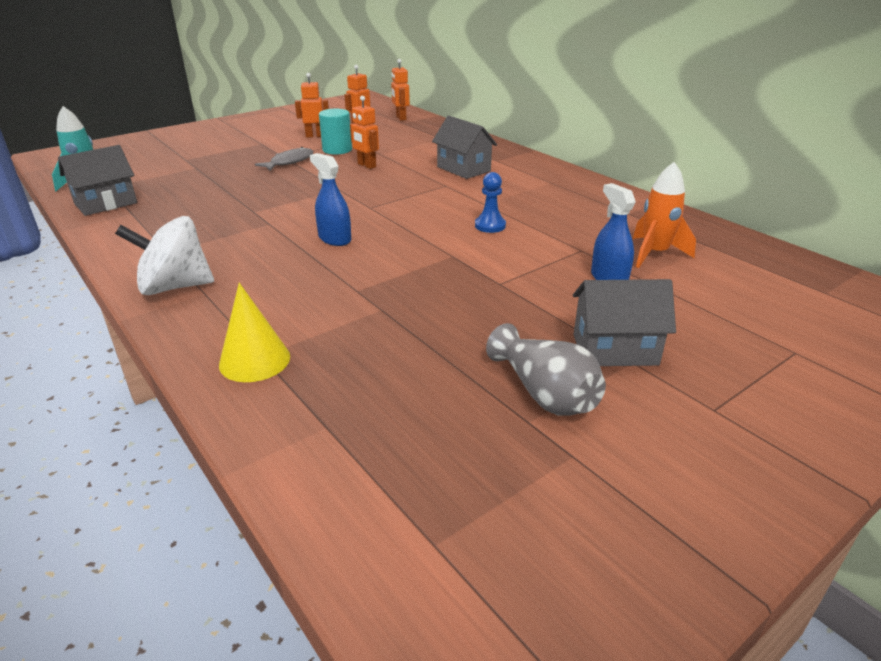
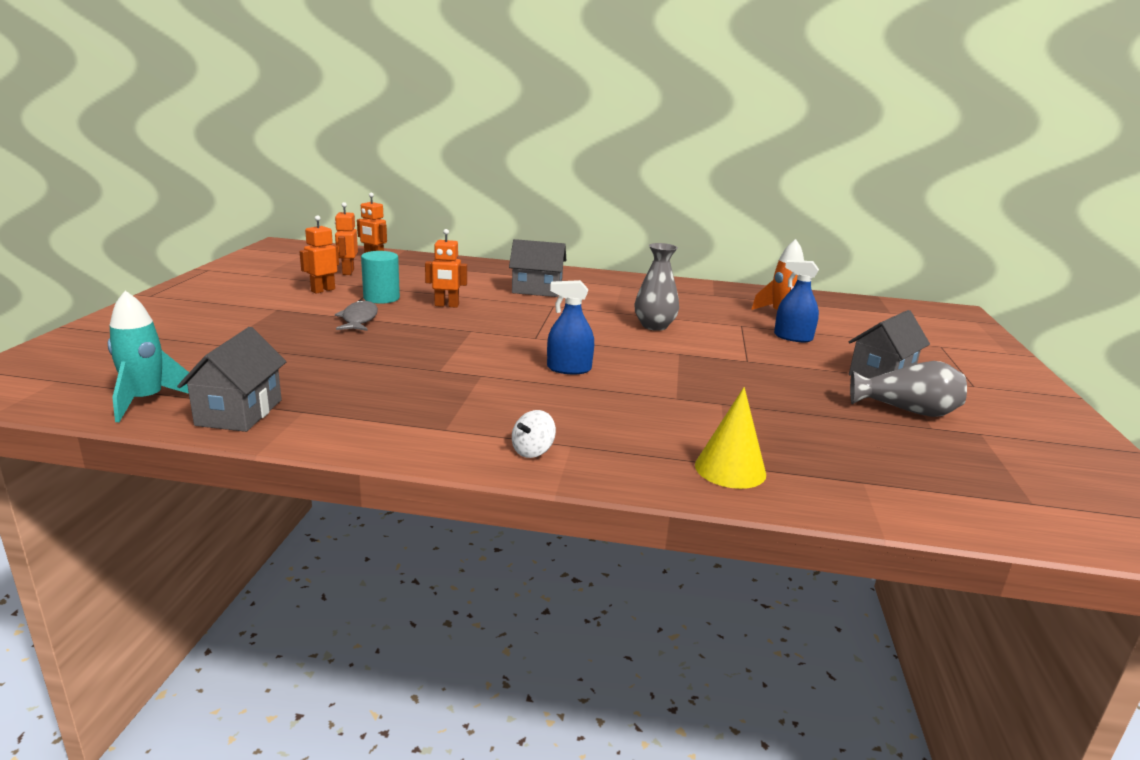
camera: 45 degrees left, 10 degrees down
white spinning top [115,216,214,295] -> white spinning top [512,410,556,458], size x0.48
blue pawn [475,172,506,233] -> grey vase [634,243,679,331]

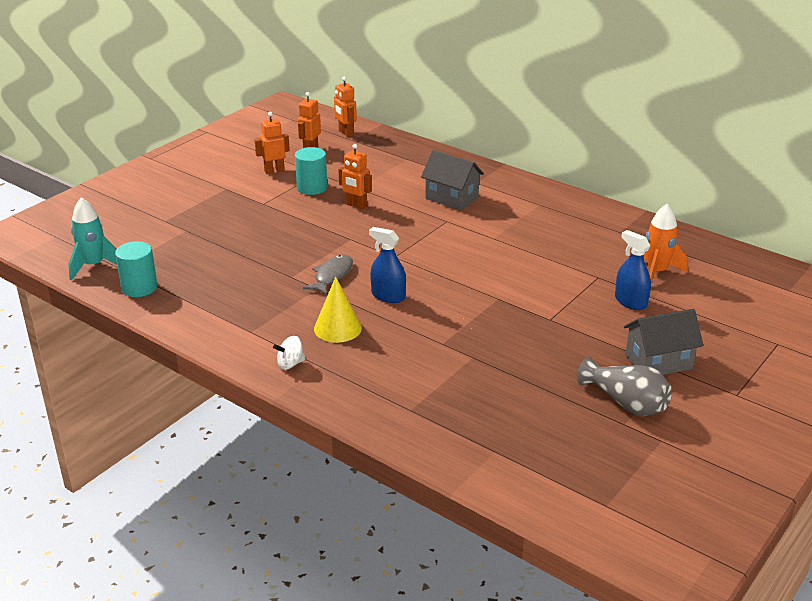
camera: 30 degrees right, 10 degrees up
grey house [177,327,287,432] -> turquoise cylinder [115,241,157,297]
grey fish [335,300,378,331] -> grey fish moved to [303,255,353,295]
grey vase [634,243,679,331] -> none
yellow cone [695,387,766,489] -> yellow cone moved to [314,277,362,343]

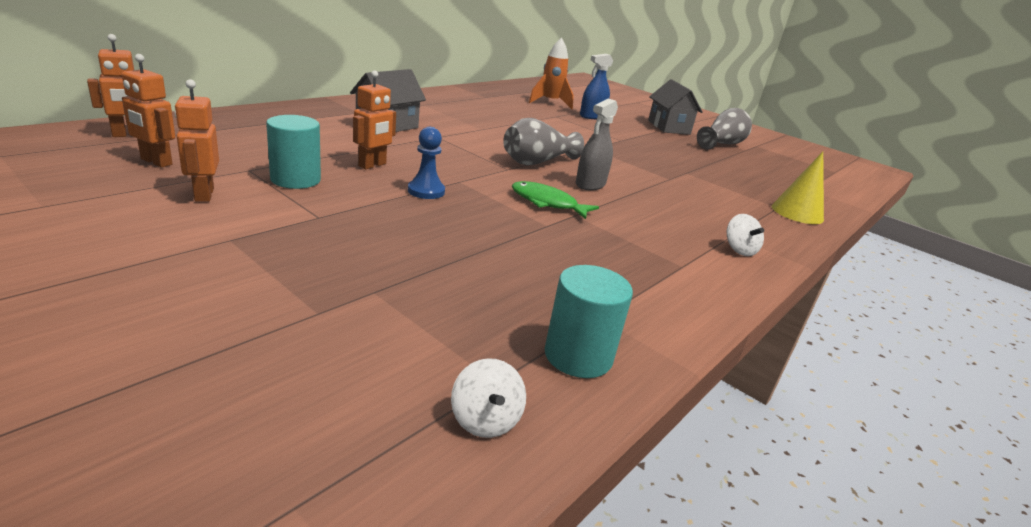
camera: 90 degrees left, 5 degrees down
turquoise rocket [68,197,117,280] -> white spinning top [451,358,526,438]
grey fish [303,255,353,295] -> green fish [512,181,599,219]
yellow cone [314,277,362,343] -> yellow cone moved to [772,152,824,224]
blue spray bottle [369,227,406,303] -> grey spray bottle [576,98,618,191]
none -> blue pawn [408,127,445,199]
none -> grey vase [503,118,584,166]

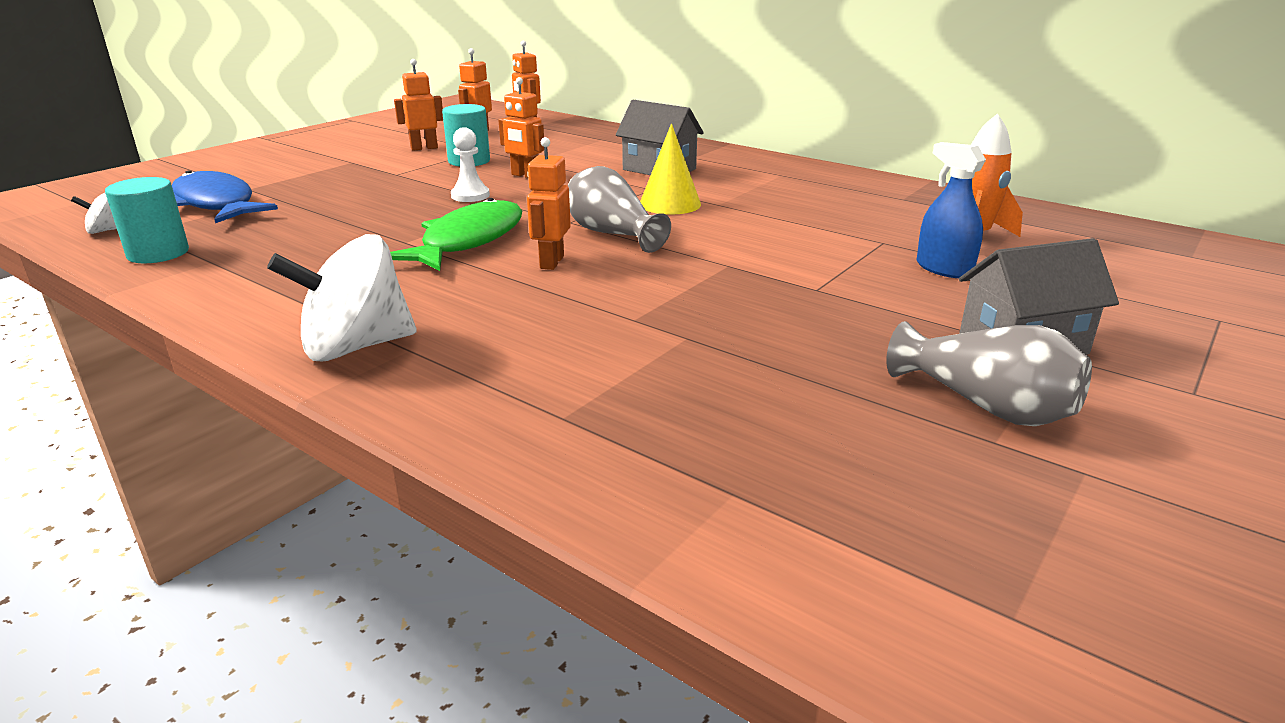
camera: 90 degrees right, 0 degrees up
blue pawn [408,127,445,199] -> white pawn [451,127,490,202]
green fish [512,181,599,219] -> green fish [390,198,522,271], size x1.57
grey spray bottle [576,98,618,191] -> orange robot [527,137,571,270]
white spinning top [727,214,764,256] -> white spinning top [267,234,416,362], size x2.10
yellow cone [772,152,824,224] -> yellow cone moved to [640,123,701,215]
none -> blue fish [172,170,278,223]

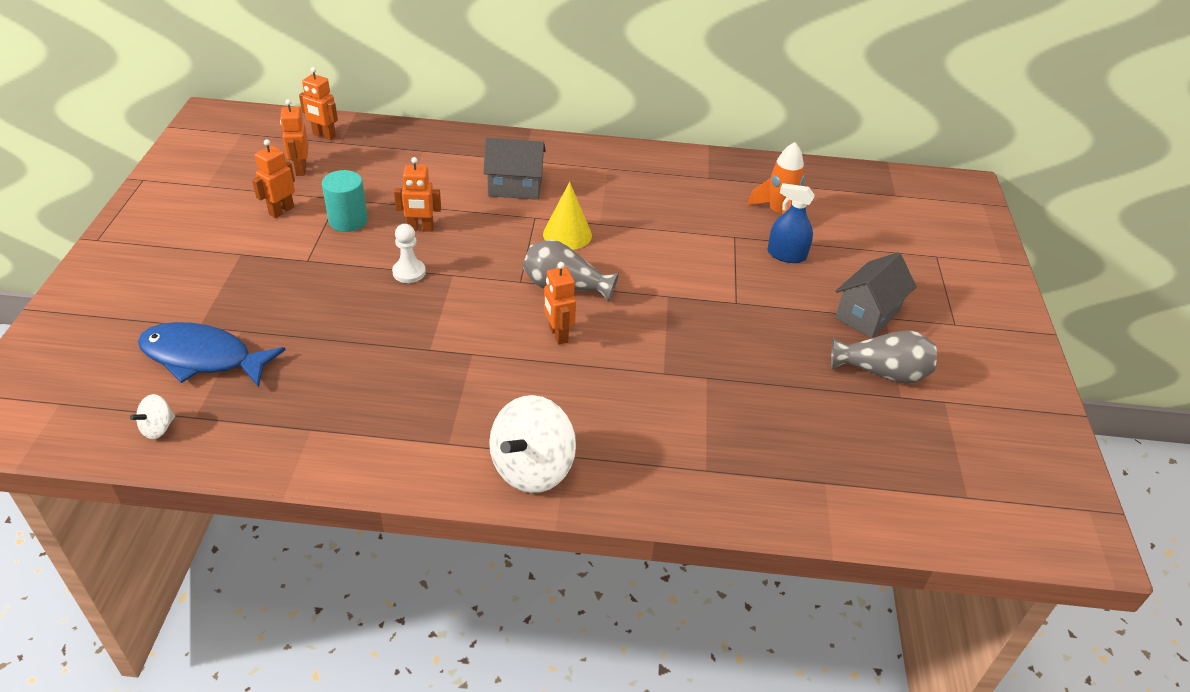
camera: 35 degrees left, 15 degrees up
turquoise cylinder [105,177,189,263] -> none
green fish [390,198,522,271] -> none

